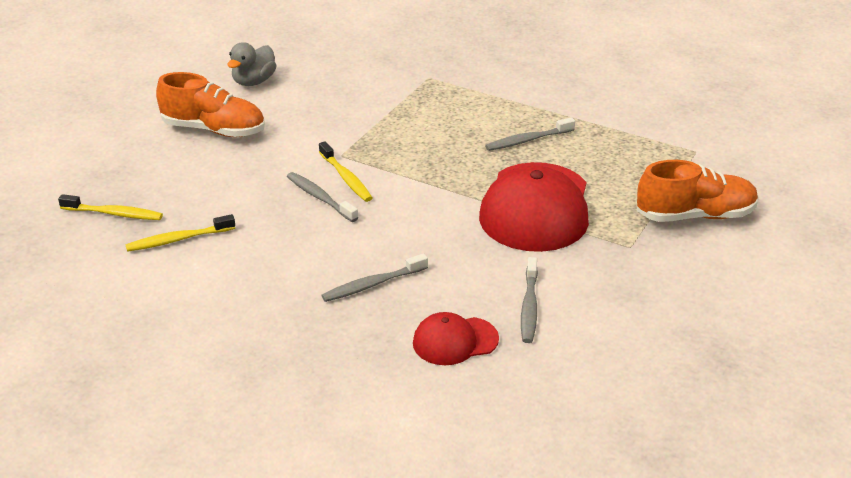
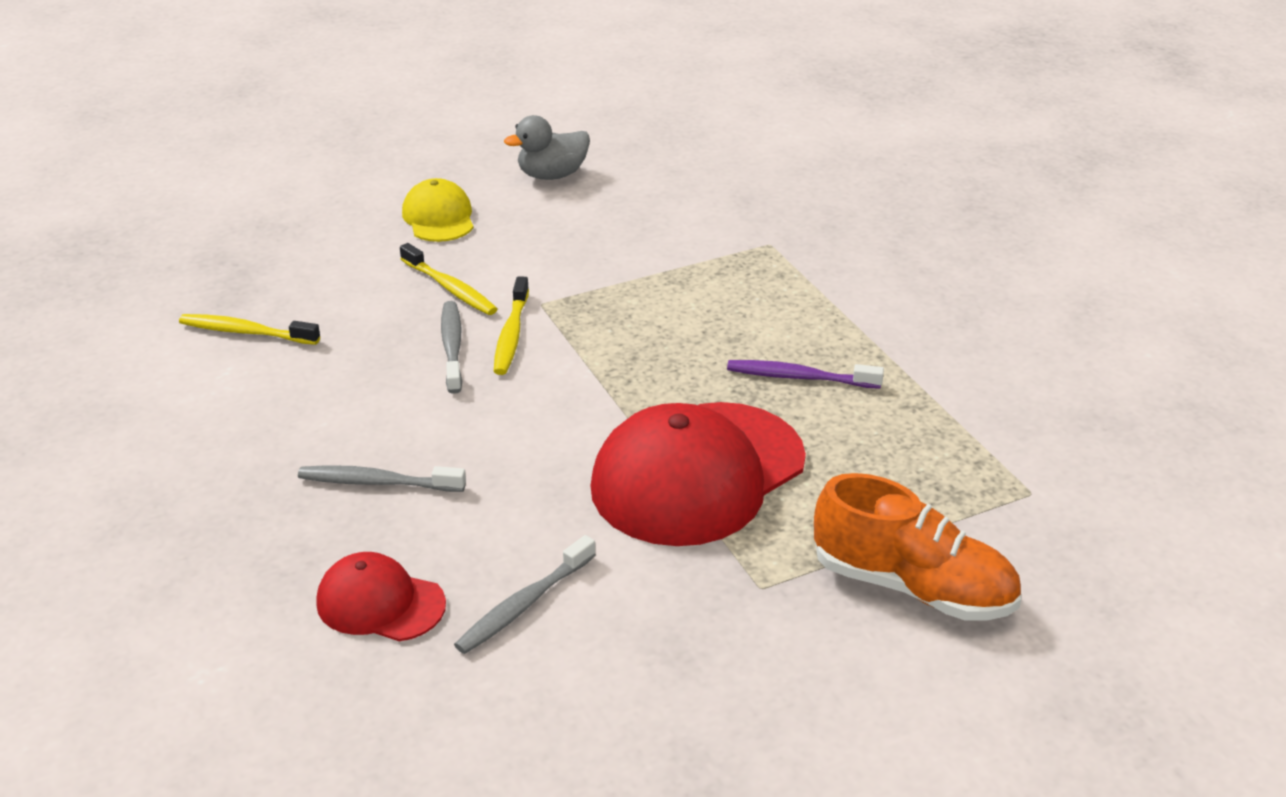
camera: 35 degrees right, 0 degrees up
yellow toothbrush [58,194,163,220] -> yellow toothbrush moved to [400,243,497,315]
orange shoe [156,72,265,137] -> yellow cap [402,178,474,242]
grey toothbrush [485,117,575,151] -> purple toothbrush [727,360,884,389]

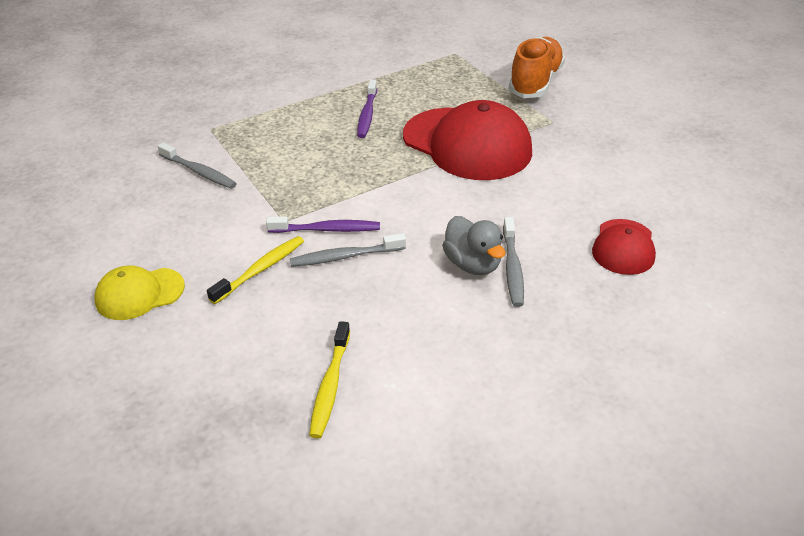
camera: 95 degrees left, 5 degrees up
grey toothbrush [454,535,596,654] -> grey toothbrush moved to [157,142,237,189]
yellow toothbrush [494,276,529,375] -> purple toothbrush [266,217,380,233]
grey duck [504,115,590,180] -> grey duck moved to [442,216,505,275]

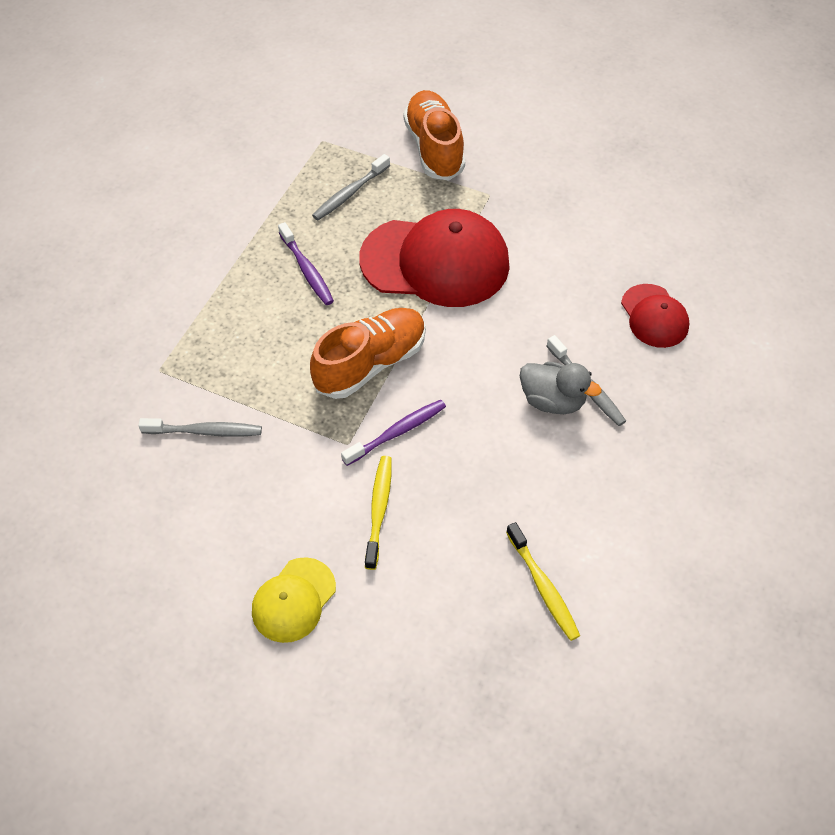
camera: 35 degrees left, 15 degrees up
grey toothbrush [290,233,406,267] -> grey toothbrush moved to [312,154,390,220]
none -> orange shoe [310,308,426,399]

